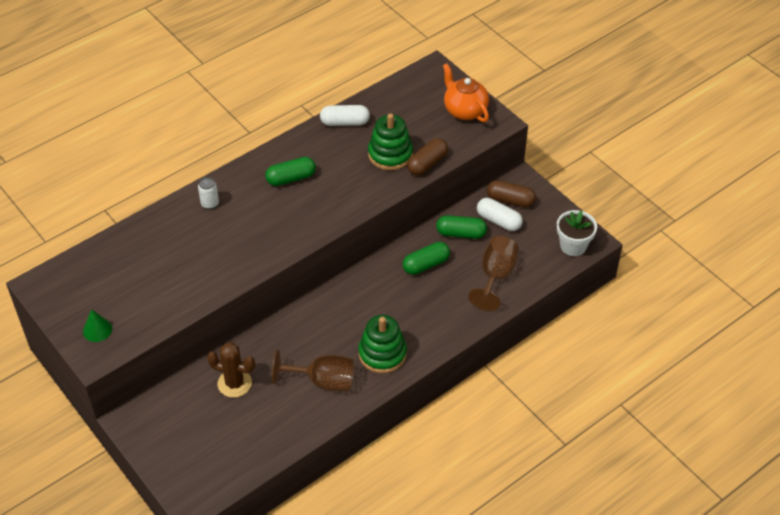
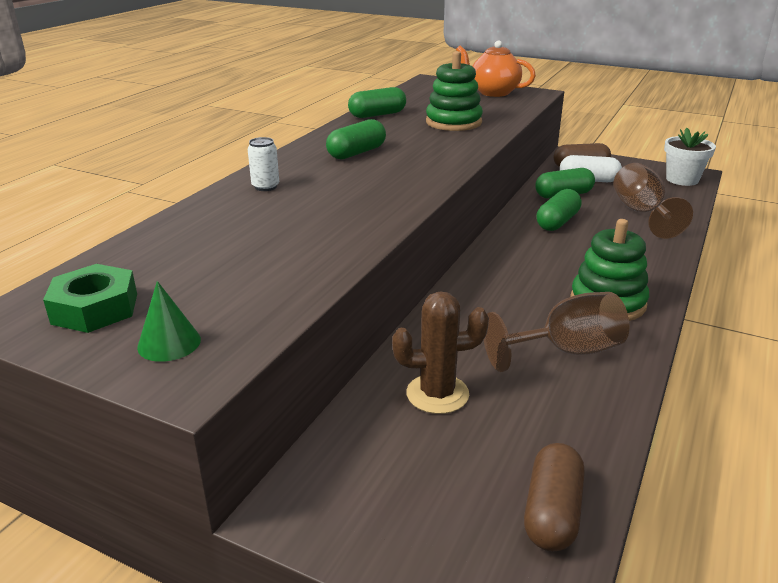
camera: 25 degrees left, 20 degrees down
white capsule [320,105,370,126] -> green capsule [348,87,406,118]
brown capsule [407,138,448,176] -> brown capsule moved to [524,443,585,552]
none -> green nut [43,264,137,333]

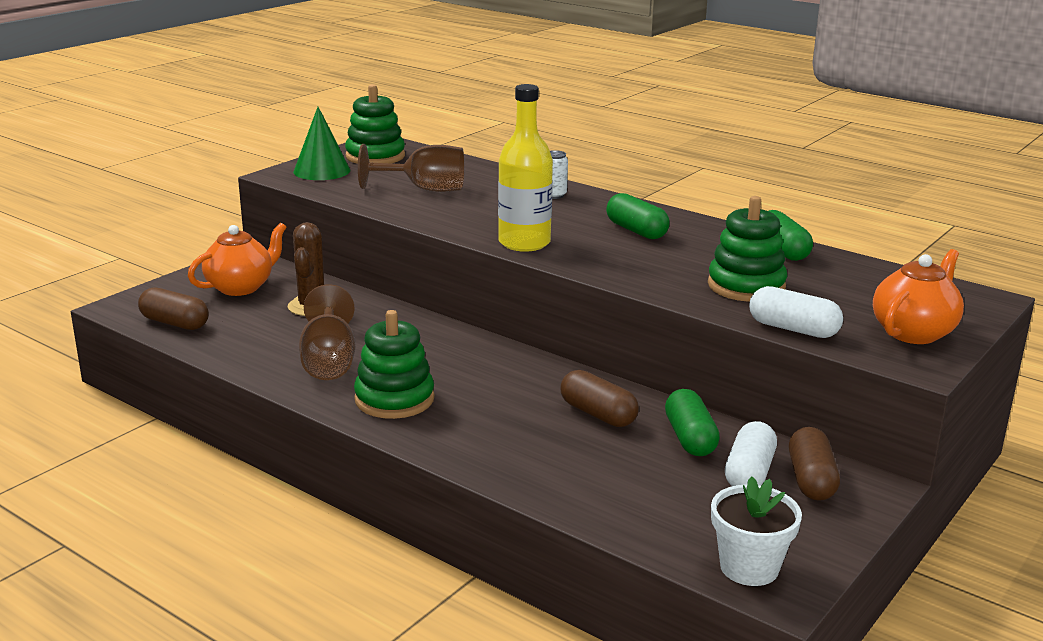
camera: 100 degrees right, 5 degrees down
green nut [43,264,137,333] -> green stacking toy [345,84,405,164]
green cone [137,281,201,362] -> green cone [293,107,350,180], size x1.58
green capsule [537,189,582,231] -> brown capsule [560,370,639,427]
brown goblet [613,163,693,239] -> brown goblet moved to [358,144,464,192]
none -> orange teapot [188,223,287,296]
none -> yellow bottle [498,84,553,252]
none -> white capsule [749,286,843,338]

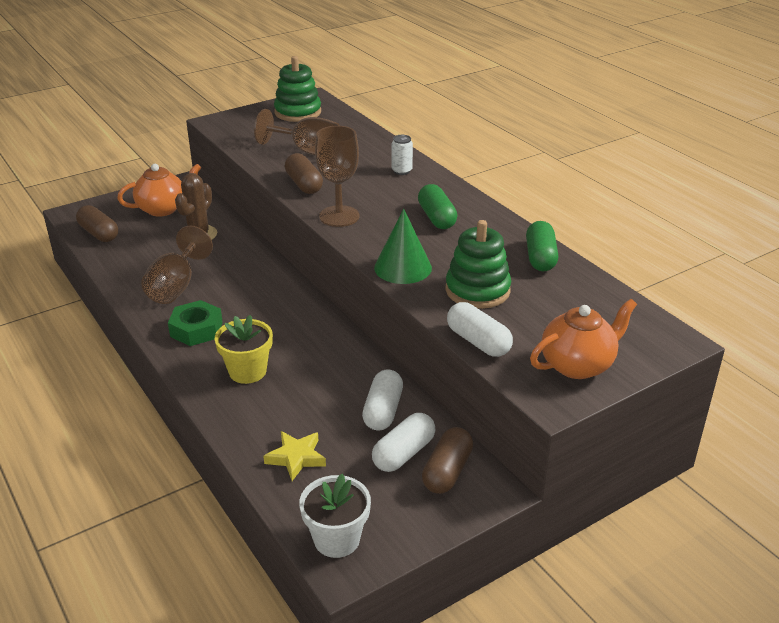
camera: 20 degrees right, 10 degrees up
green cone [293,107,350,180] -> green cone moved to [374,209,432,284]
green stacking toy [354,310,434,419] -> green nut [168,300,223,346]
yellow bottle [498,84,553,252] -> brown goblet [315,126,359,227]
brown capsule [560,370,639,427] -> brown capsule moved to [285,153,323,194]
green capsule [665,389,720,456] -> white capsule [362,370,403,430]
none -> yellow flower pot [215,315,273,384]
none -> yellow star [263,431,326,481]

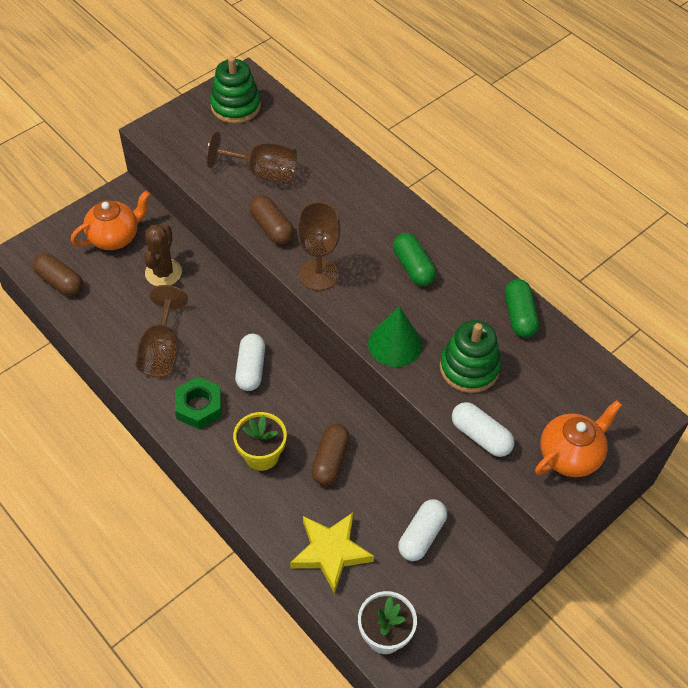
camera: 10 degrees left, 20 degrees up
yellow star [263,431,326,481] -> yellow star [290,513,374,594], size x1.54
white capsule [362,370,403,430] -> white capsule moved to [235,334,265,391]
white can [391,135,413,175] -> none
brown capsule [422,427,473,494] -> brown capsule moved to [311,424,350,485]

